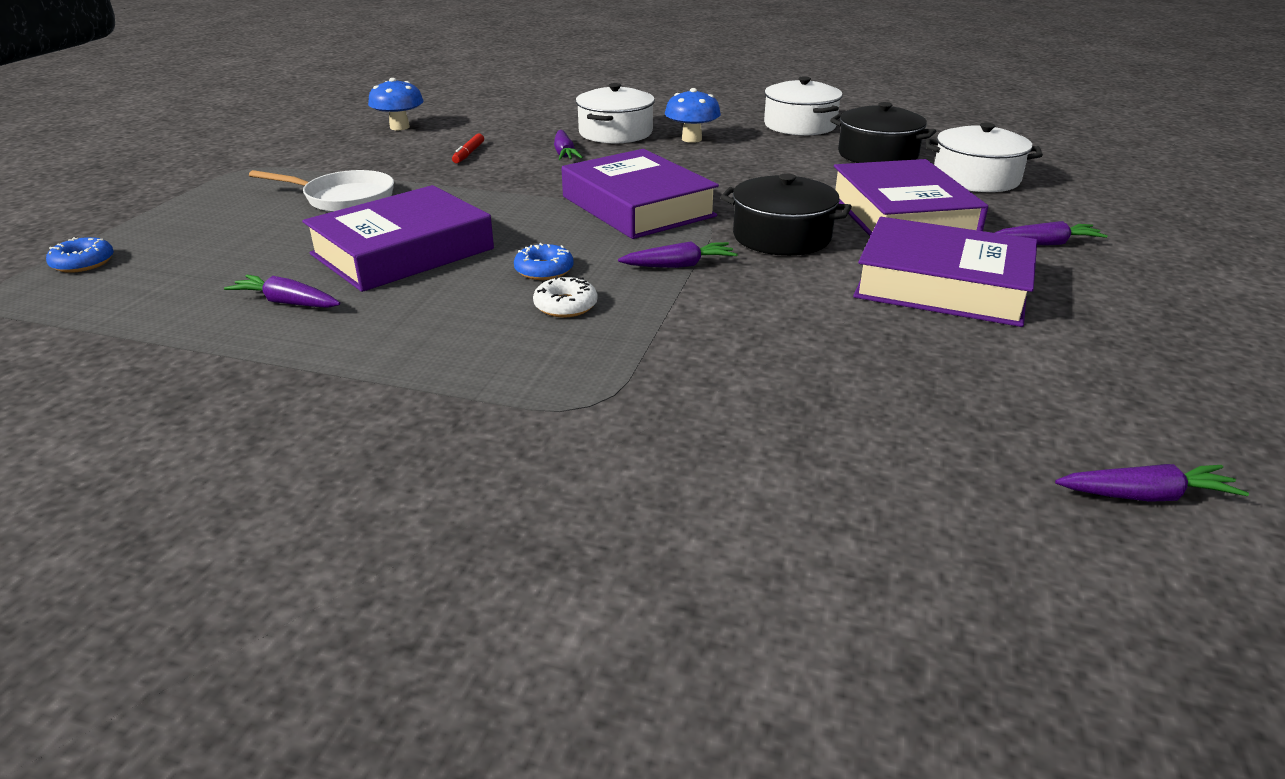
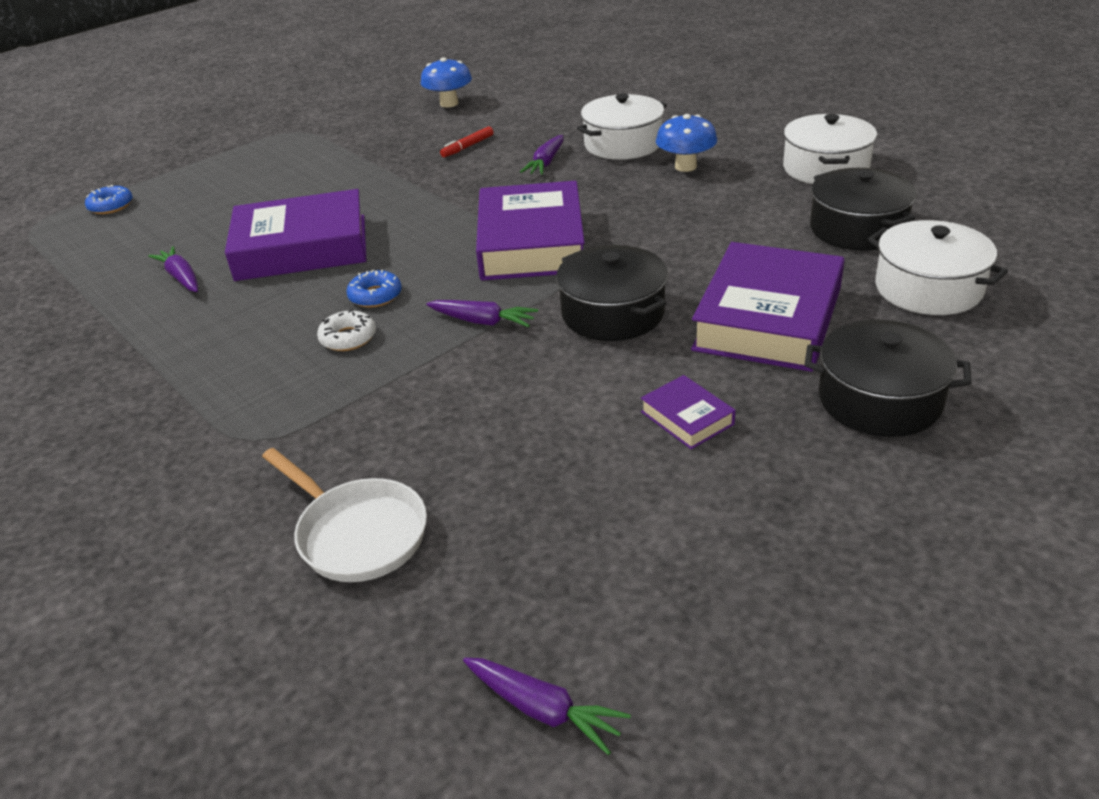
camera: 35 degrees right, 5 degrees up
white pan [249,170,394,212] -> white pan moved to [262,448,427,582]
purple book [853,217,1037,327] -> purple book [641,375,736,449], size x0.44
purple carrot [995,221,1108,246] -> black pot [804,320,971,437]

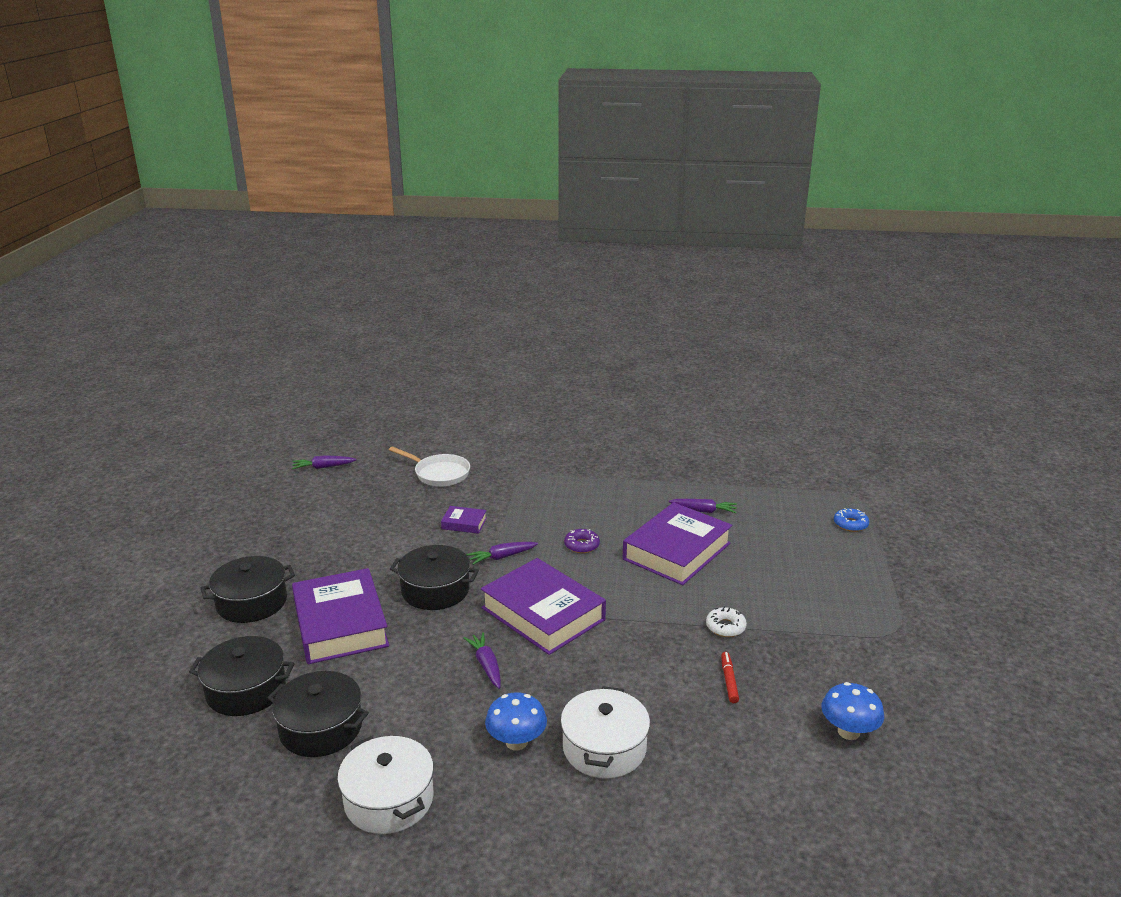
camera: 135 degrees right, 10 degrees down
white pan [262,448,427,582] -> white pan turned 150 degrees counterclockwise [389,446,470,487]
white donut [317,309,376,351] -> white donut moved to [706,606,747,637]
blue donut [346,270,402,308] -> purple donut [564,529,600,553]
purple carrot [520,135,564,175] -> purple carrot moved to [463,632,501,689]
purple book [641,375,736,449] -> purple book moved to [441,506,487,534]
white pot [868,220,1008,315] -> black pot [189,636,294,716]

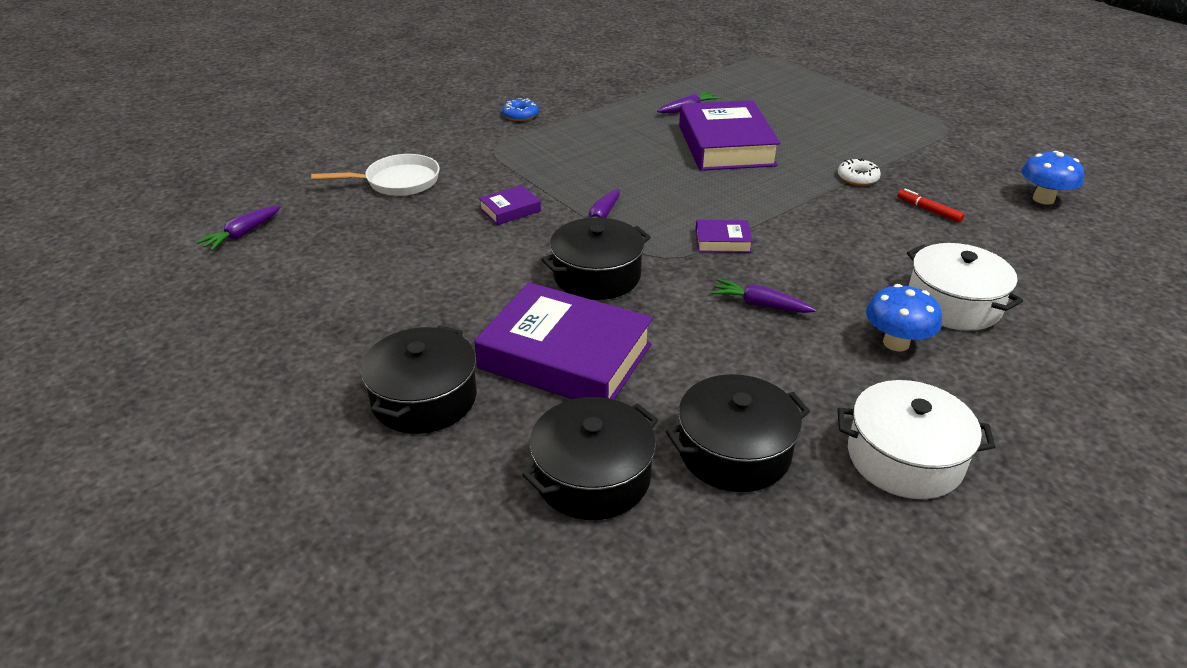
camera: 45 degrees left, 10 degrees up
purple book [481,558,606,655] -> purple book [695,220,753,253], size x0.44
purple donut [564,529,600,553] -> none
blue donut [834,508,869,532] -> blue donut moved to [502,98,539,121]

